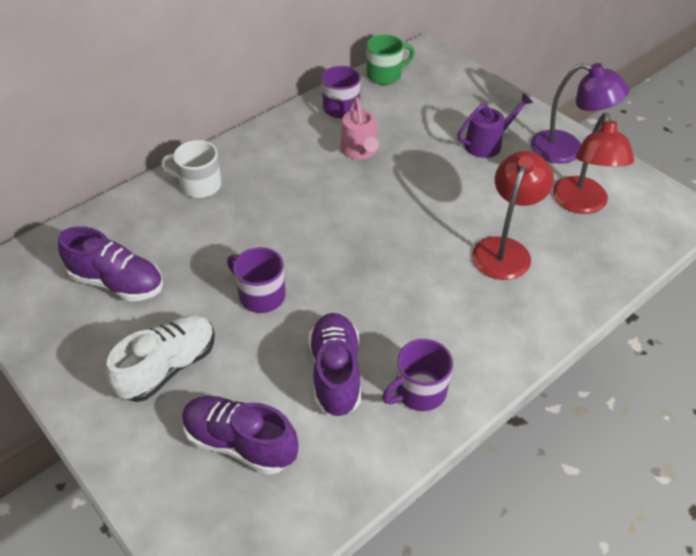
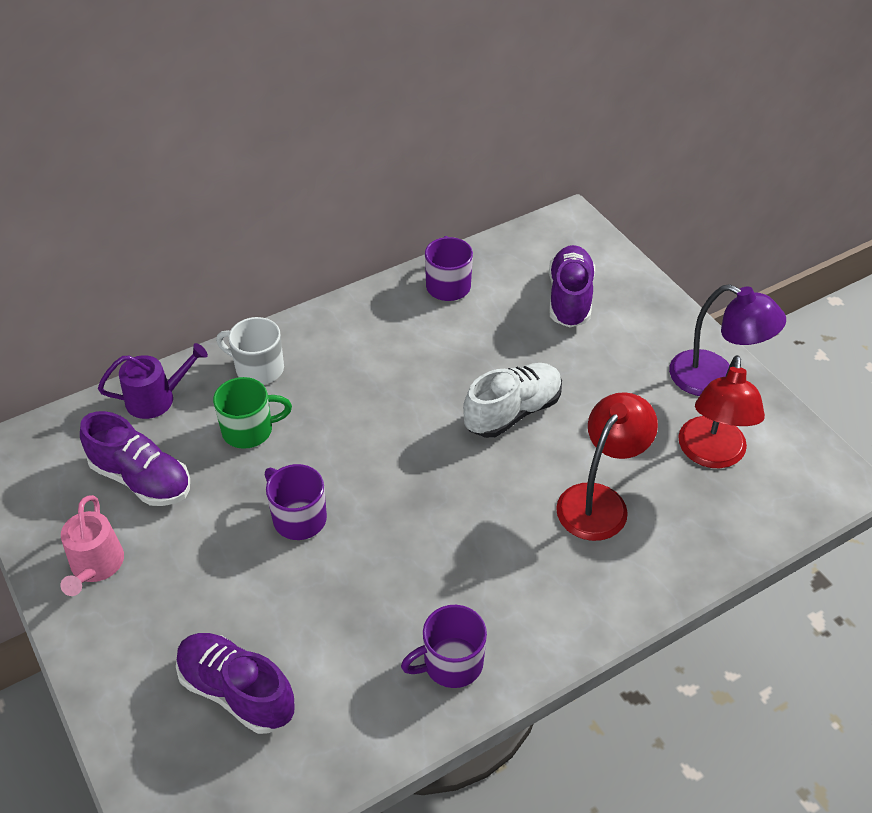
camera: 10 degrees right, 0 degrees up
white shoe [106,315,215,402] -> white shoe moved to [463,363,562,438]
purple shoe [309,313,361,417] -> purple shoe moved to [549,245,595,327]
pink watering can [340,97,378,160] -> pink watering can moved to [60,495,124,596]
green mug [366,34,415,85] -> green mug moved to [213,377,292,449]
purple watering can [457,93,533,158] -> purple watering can moved to [98,343,208,419]

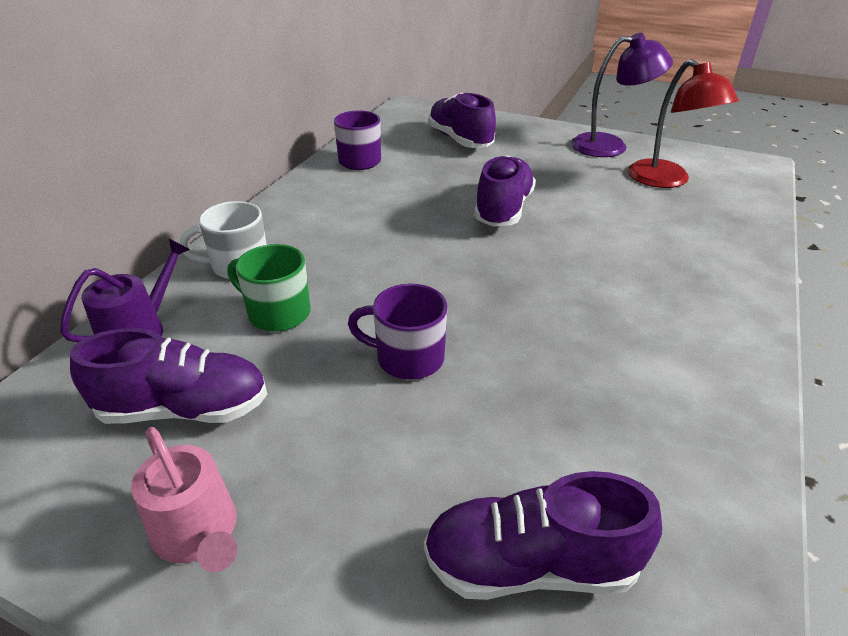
camera: 35 degrees left, 10 degrees down
green mug [213,377,292,449] -> green mug turned 105 degrees counterclockwise [228,244,311,332]
purple mug [401,605,487,688] -> none
white shoe [463,363,562,438] -> purple shoe [474,155,536,227]
red lamp [556,392,658,541] -> none

